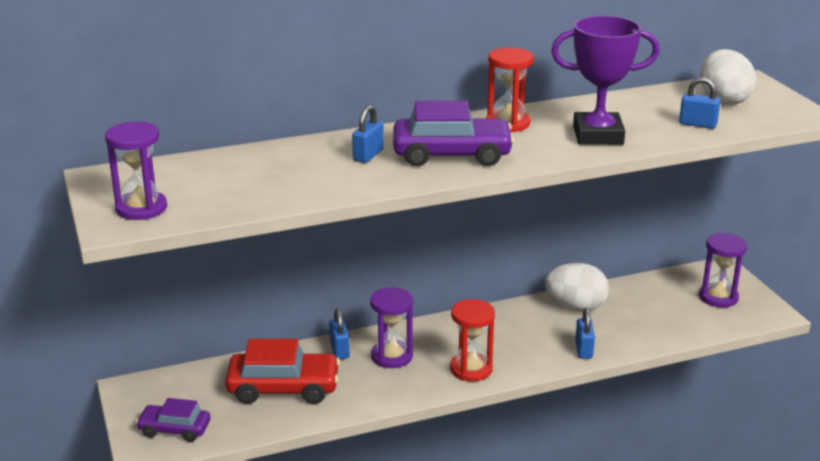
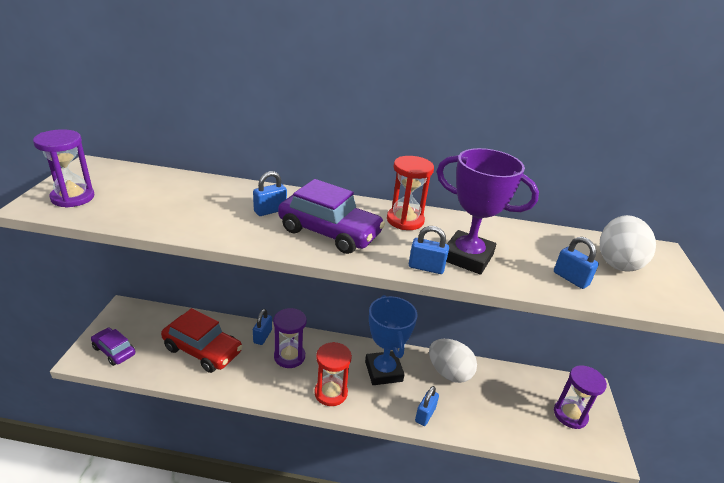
camera: 25 degrees right, 5 degrees up
none -> blue trophy [365,295,417,385]
none -> blue padlock [409,226,449,274]

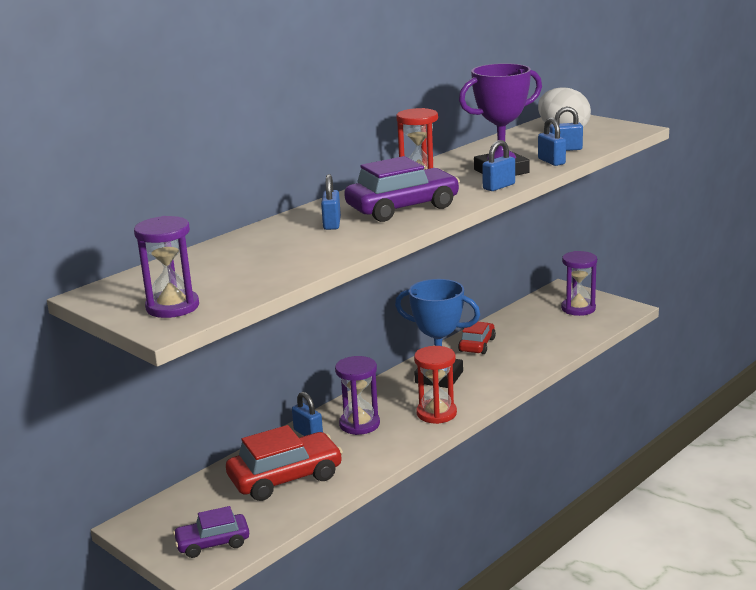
camera: 50 degrees left, 10 degrees down
blue padlock [415,386,439,426] -> blue padlock moved to [538,117,566,166]
white egg [429,339,477,383] -> red car [458,322,496,354]

